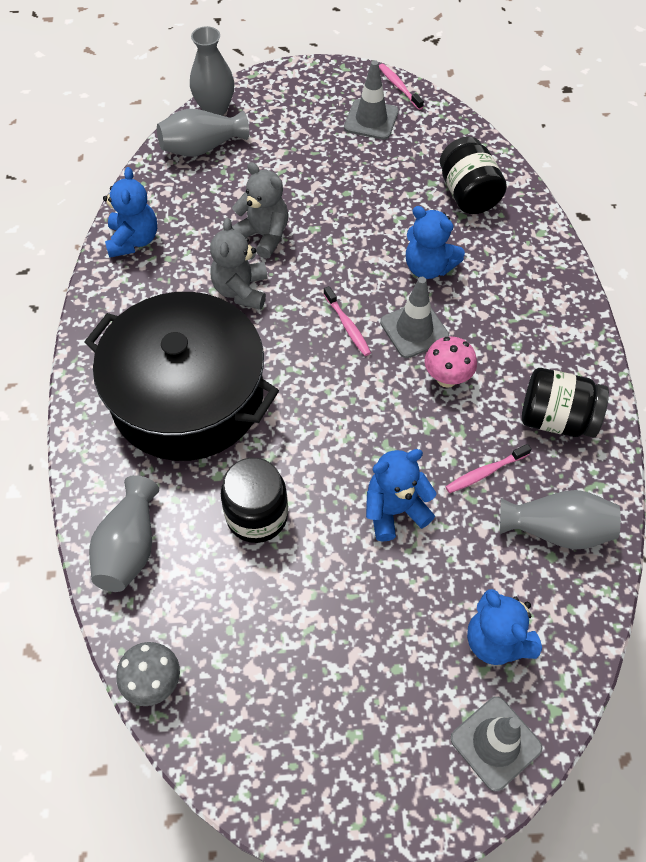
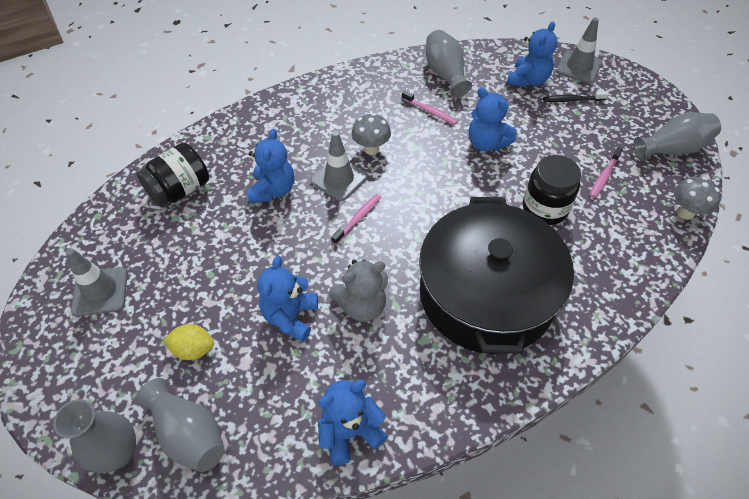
camera: 115 degrees left, 5 degrees down
grey vase [89,475,159,592] -> grey vase moved to [633,112,721,161]
grey teddy bear [232,162,289,259] -> blue teddy bear [257,256,318,342]
pink toothbrush [379,64,424,110] -> pink toothbrush moved to [590,147,623,198]
pink mushroom [425,336,477,388] -> grey mushroom [352,113,391,155]
black jar [522,368,609,438] -> none
none -> yellow lemon [163,324,214,360]
none -> black toothbrush [543,91,609,102]

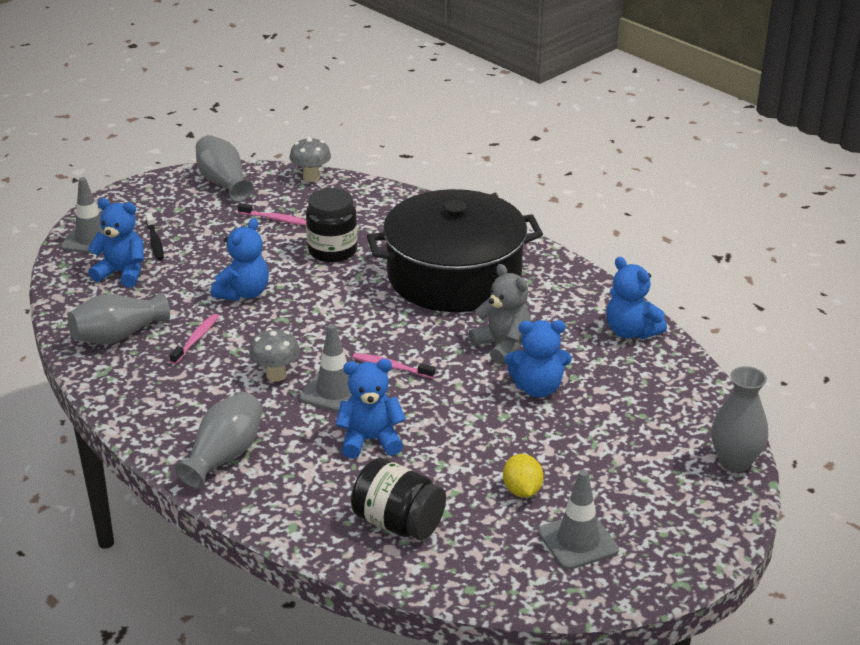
camera: 105 degrees left, 20 degrees down
grey vase [136,378,225,472] -> grey vase moved to [174,392,263,489]
yellow lemon [163,324,214,360] -> yellow lemon moved to [503,454,543,498]

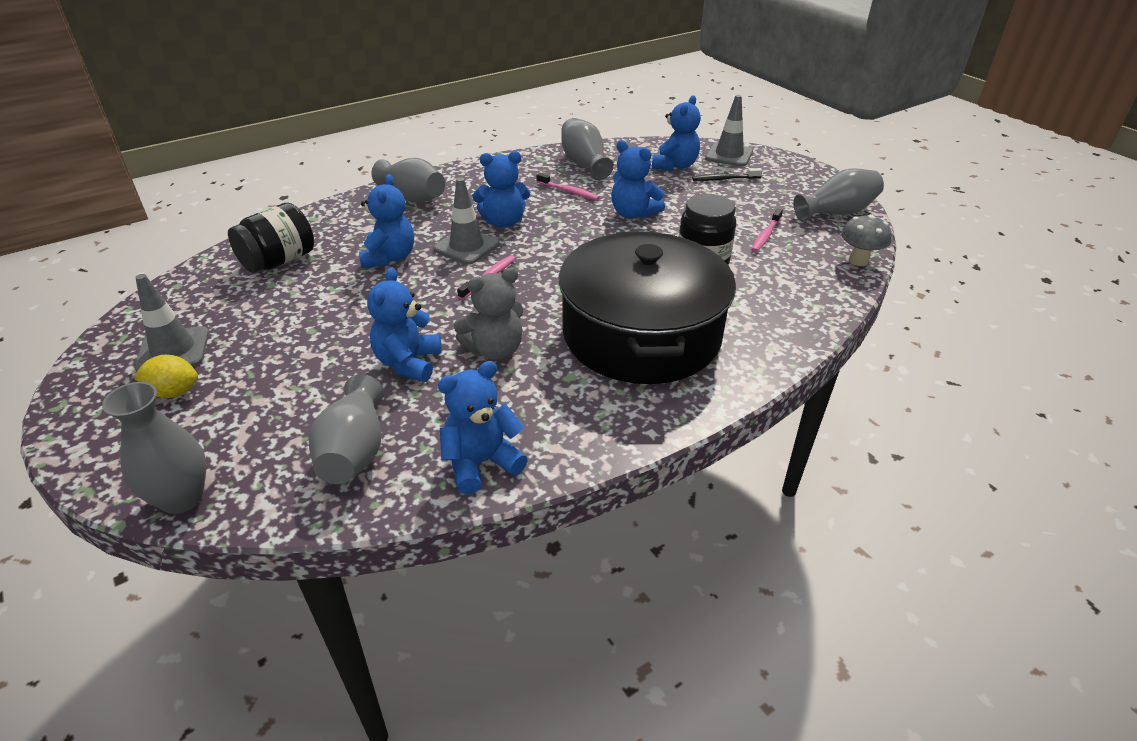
camera: 100 degrees right, 5 degrees up
grey mushroom [249,328,300,382] -> blue teddy bear [472,151,530,228]
yellow lemon [503,454,543,498] -> yellow lemon moved to [134,355,198,398]
none -> grey vase [309,374,384,484]

